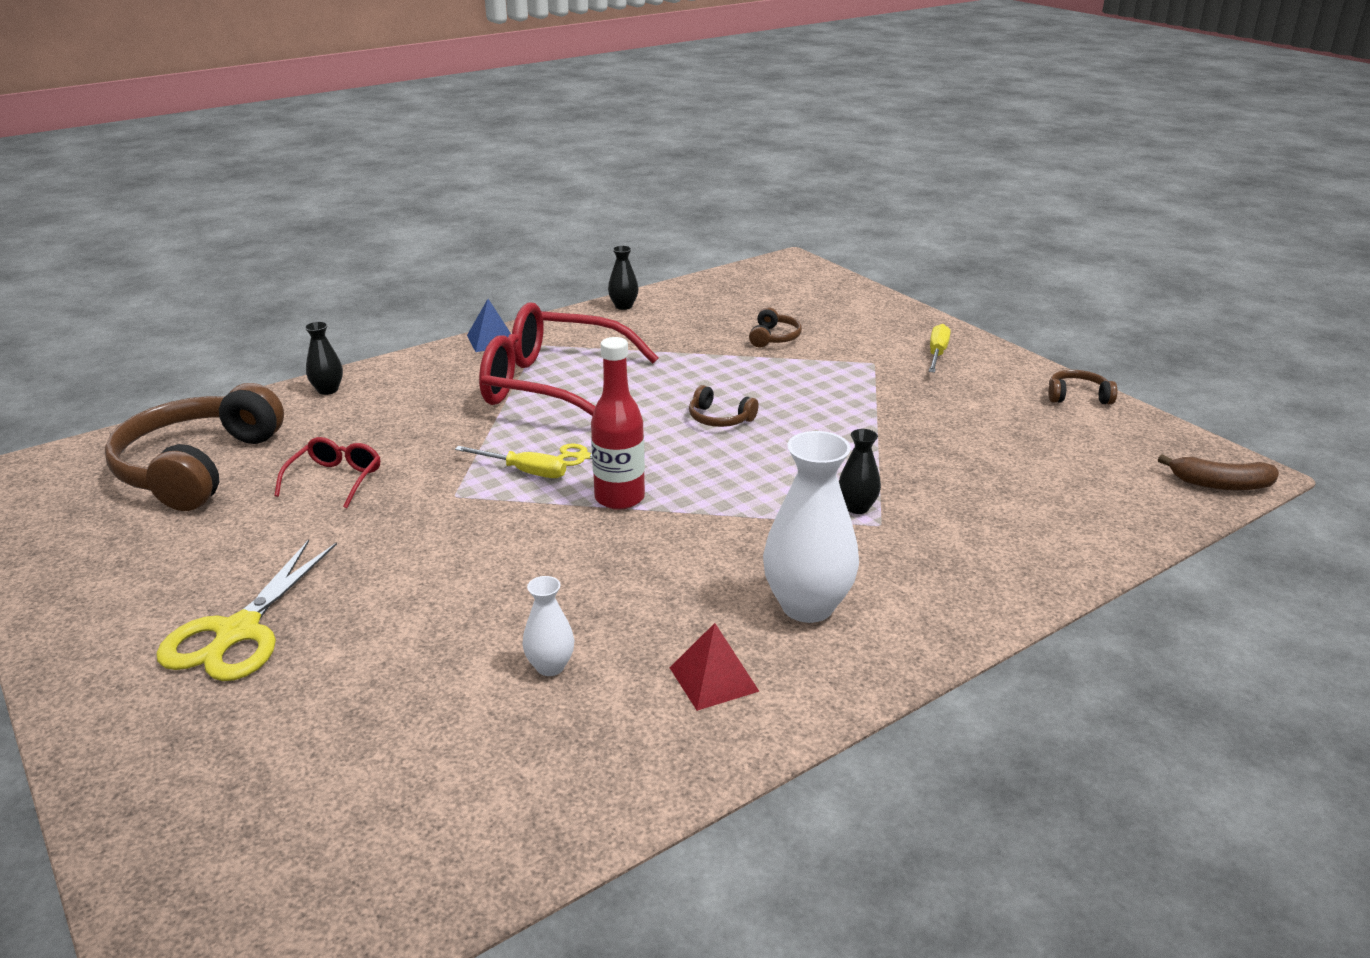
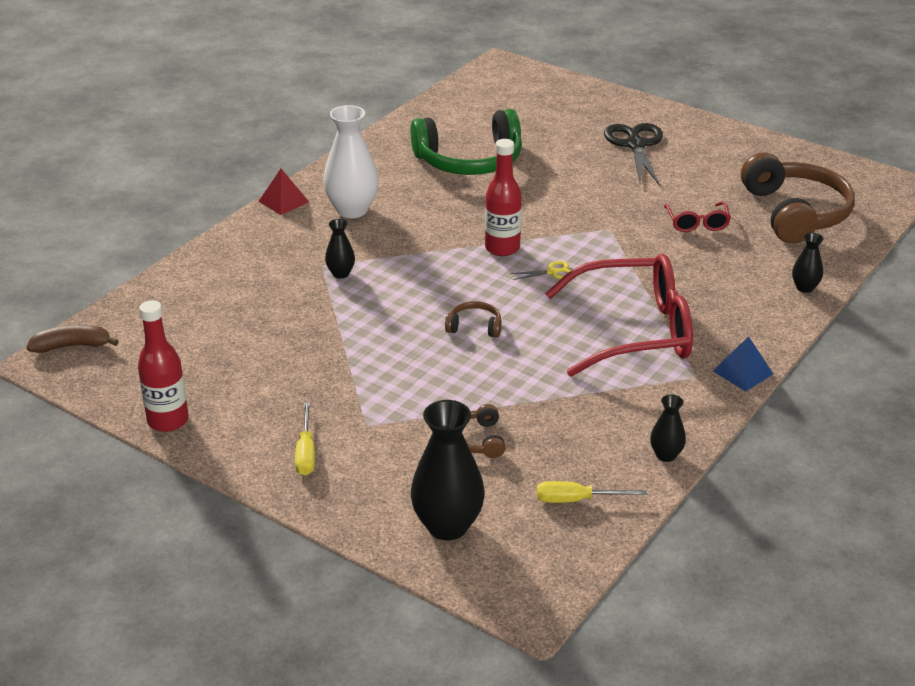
camera: 160 degrees right, 5 degrees up
yellow scissors [156,540,337,681] -> black scissors [604,123,663,186]
yellow screwdriver [455,446,566,478] -> yellow screwdriver moved to [537,481,647,503]
white vase [522,576,575,676] -> green headphones [410,109,522,175]
red pyramid [670,623,760,711] -> red pyramid moved to [259,169,309,215]
brown headphones [1048,370,1117,405] -> red bottle [138,300,189,432]
none -> black vase [411,400,485,540]

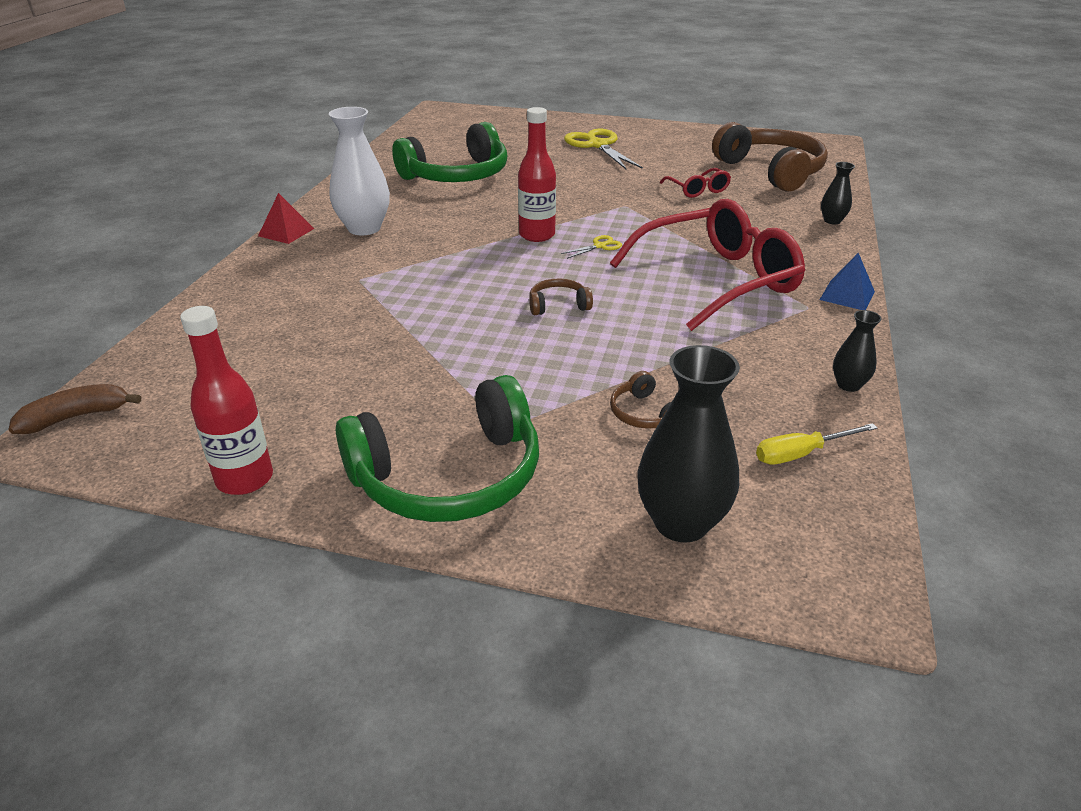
camera: 20 degrees left, 0 degrees up
yellow screwdriver [295,402,315,476] -> green headphones [336,375,539,522]
black vase [325,219,355,278] -> none
black scissors [604,123,663,186] -> yellow scissors [564,129,643,170]

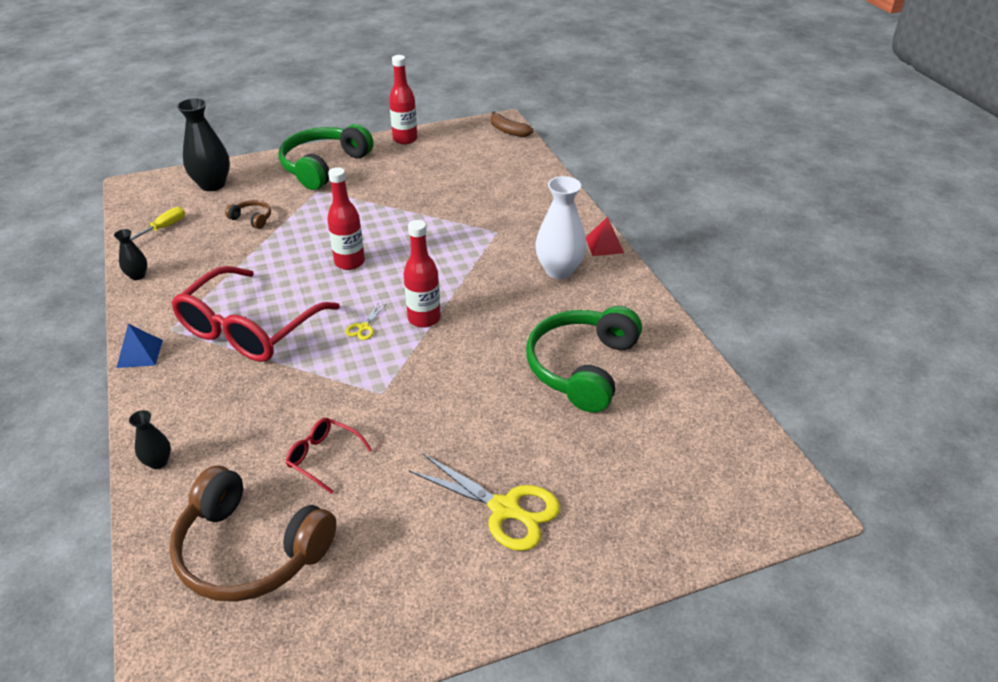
camera: 145 degrees right, 5 degrees up
brown banana [9,384,141,434] -> brown banana turned 105 degrees clockwise [491,111,534,137]
brown headphones [529,279,593,315] -> red bottle [327,167,365,270]

